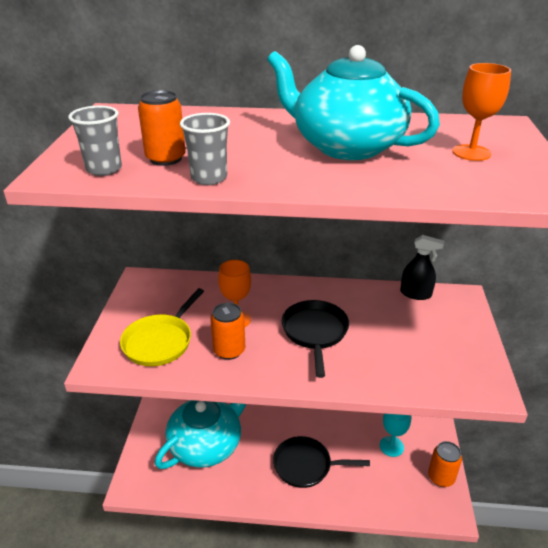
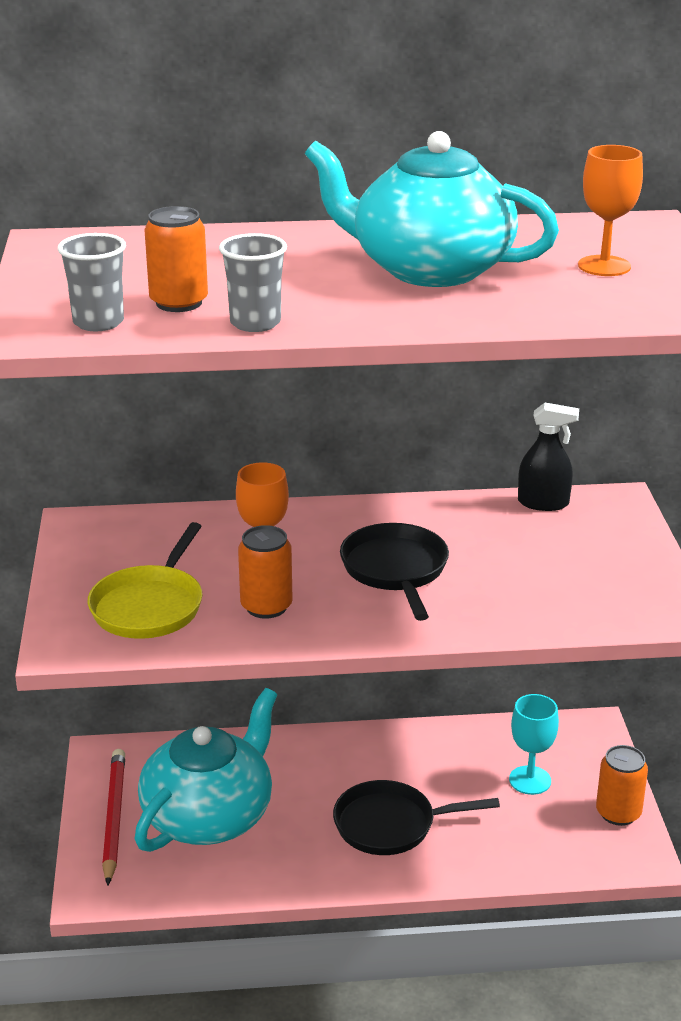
camera: 10 degrees left, 5 degrees down
none -> red pencil [102,749,125,886]

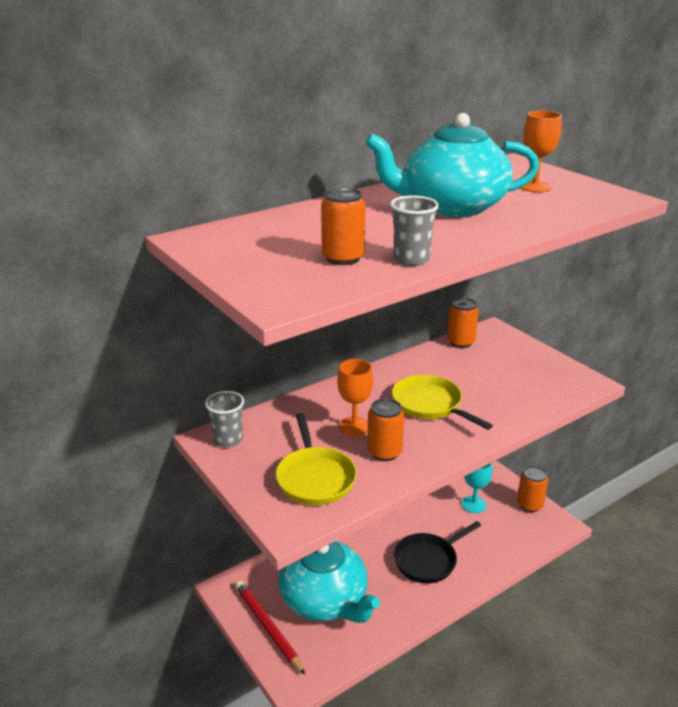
camera: 30 degrees left, 0 degrees up
grey cup [57,233,126,331] -> grey cup moved to [205,391,244,448]
turquoise teapot [134,688,277,852] -> turquoise teapot turned 135 degrees clockwise [278,541,380,623]
black pan [340,523,449,621] -> yellow pan [392,375,493,430]
black spray bottle [518,403,579,511] -> orange can [447,298,479,348]

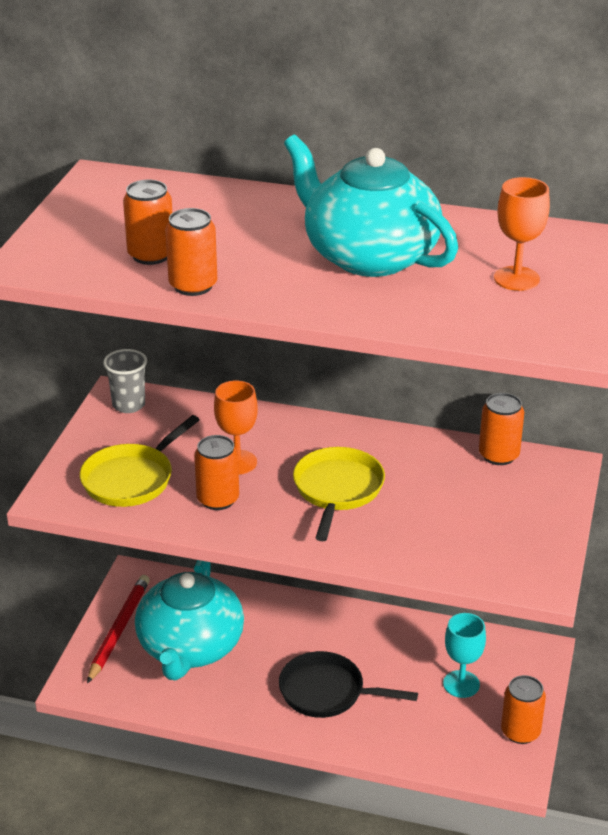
camera: 50 degrees right, 5 degrees up
grey cup [390,195,439,266] -> orange can [165,208,217,296]

